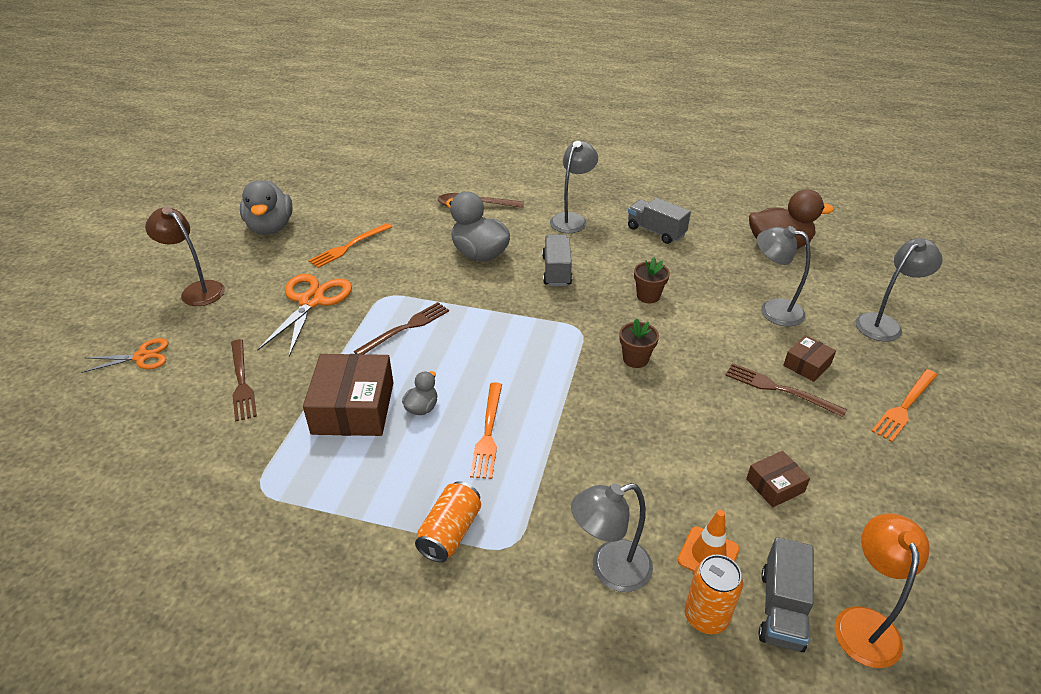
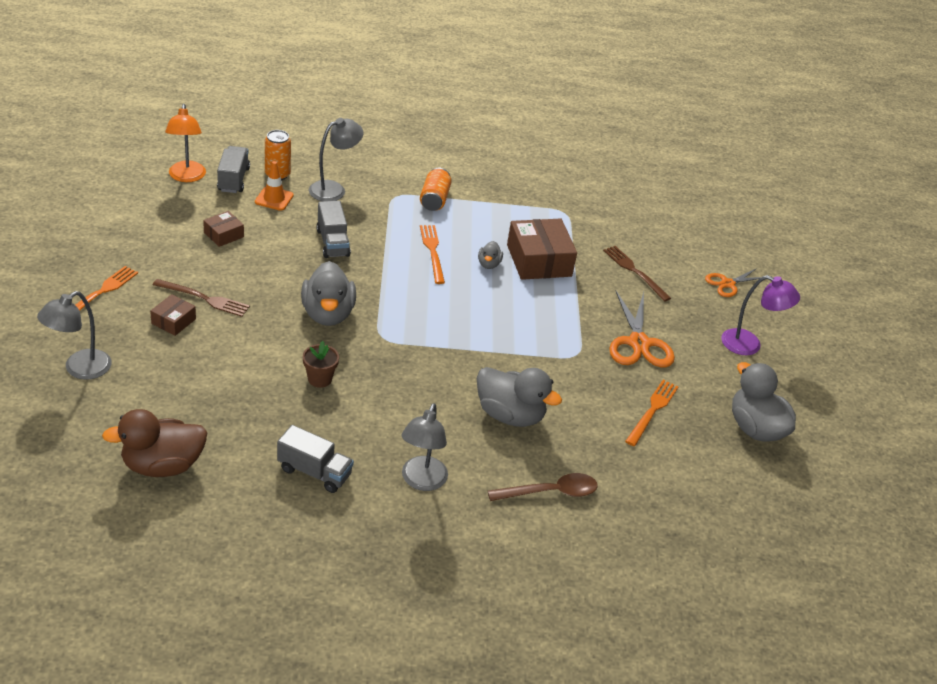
camera: 160 degrees right, 0 degrees up
brown lamp [145,207,225,306] -> purple lamp [721,275,800,355]
brown fork [354,302,449,354] -> none
grey truck [542,234,572,286] -> grey truck moved to [316,201,351,258]
brown flower pot [619,318,659,368] -> grey duck [301,261,356,326]
grey lamp [757,226,811,327] -> none

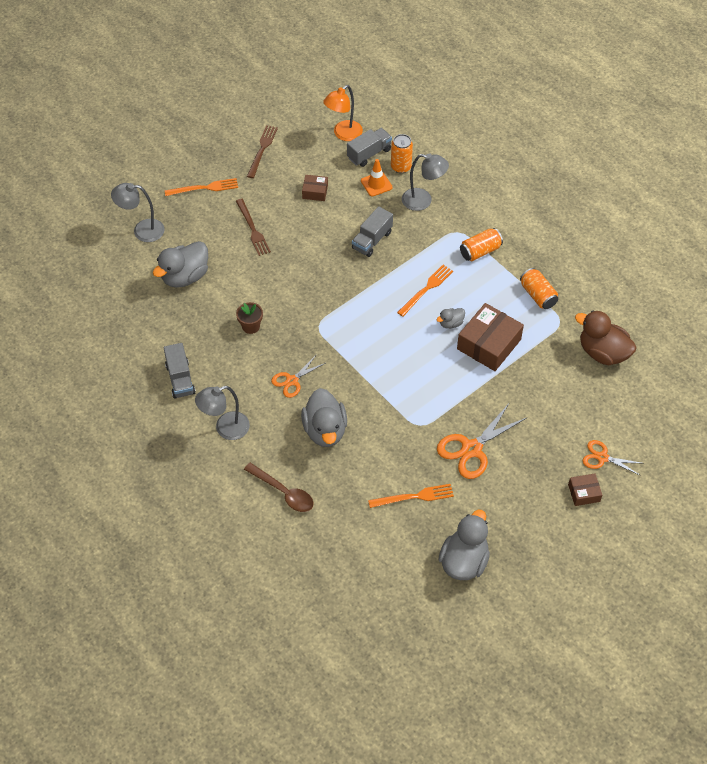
camera: 55 degrees right, 15 degrees up
brown duck [102,409,208,477] -> brown duck moved to [575,310,637,365]
brown box [150,294,196,336] -> brown box moved to [568,474,602,506]
grey duck [301,261,356,326] -> grey duck moved to [153,241,208,287]
brown fork [603,246,671,302] -> brown fork moved to [247,125,278,178]
purple lamp [721,275,800,355] -> none
none -> orange scissors [271,354,325,398]
none -> orange can [520,268,558,309]

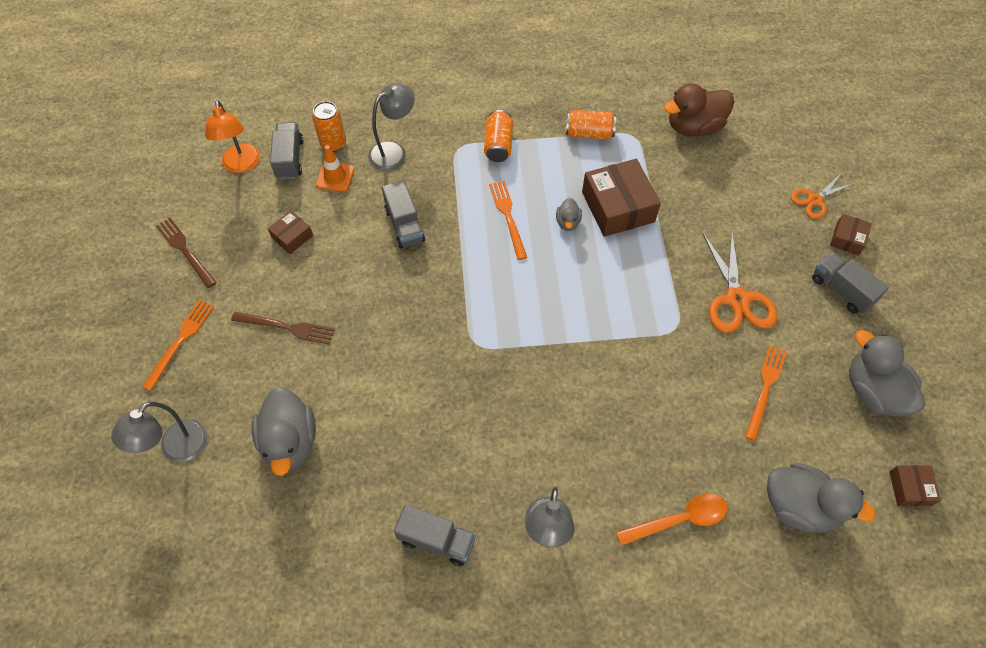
camera: 55 degrees left, 5 degrees up
brown flower pot [236,302,263,334] -> none
brown spoon [244,463,314,512] -> orange spoon [616,494,728,546]
orange scissors [271,354,325,398] -> none
grey duck [301,388,347,447] -> grey duck moved to [767,463,876,532]
none -> grey truck [812,252,889,314]
none -> brown box [889,465,941,506]

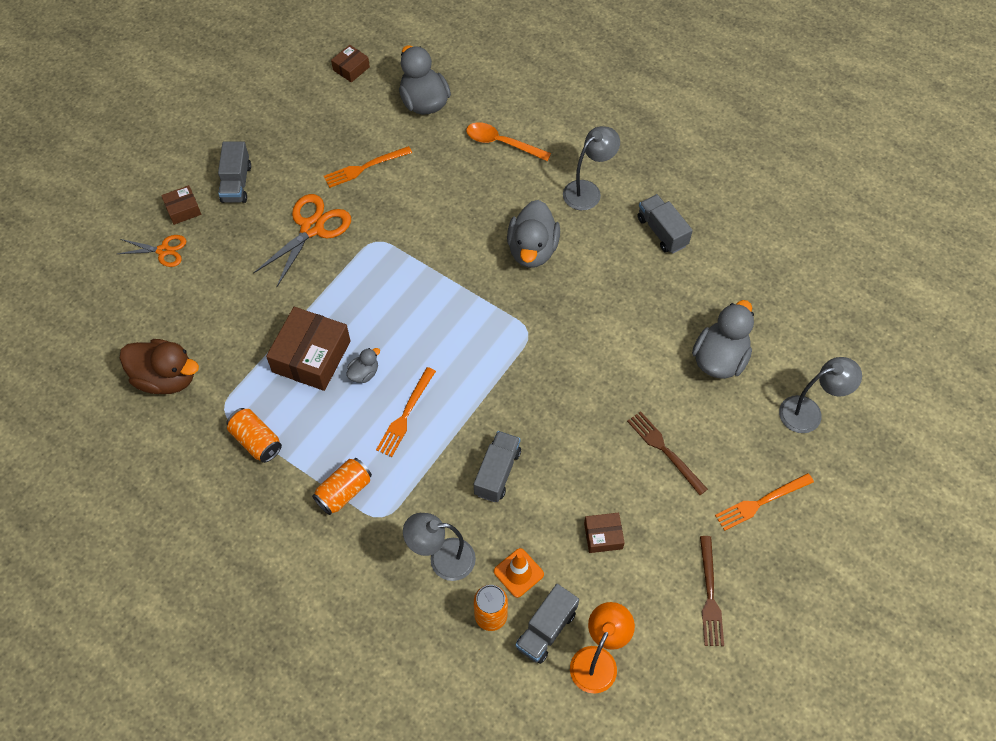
camera: 140 degrees left, 0 degrees up
grey duck [849,330,925,416] -> grey duck moved to [507,200,560,268]

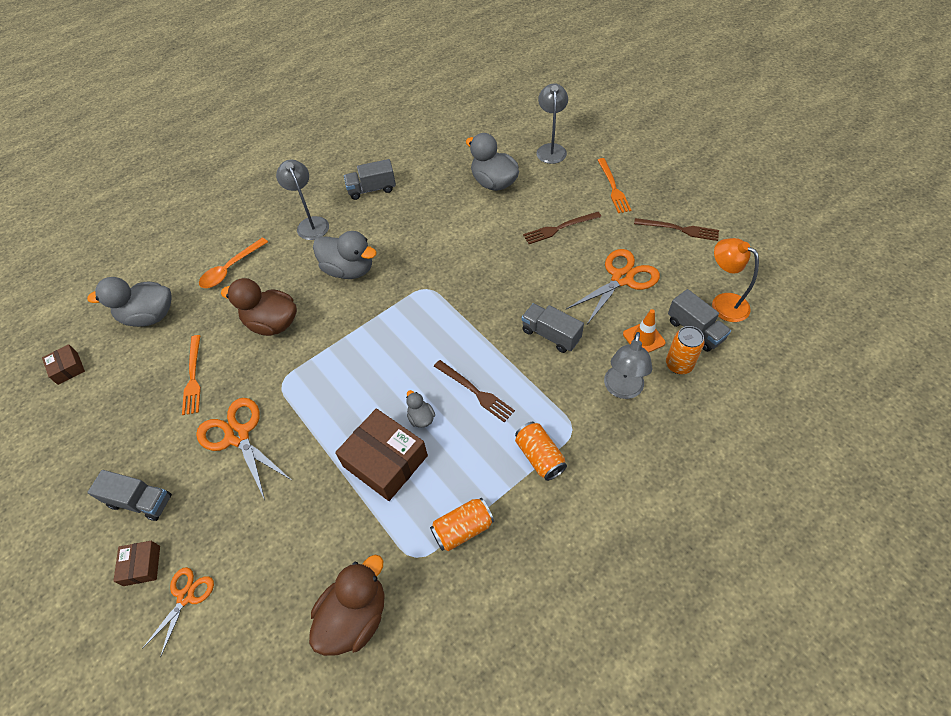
camera: 70 degrees left, 5 degrees down
orange fork [376,367,436,457] -> brown fork [434,360,515,422]
brown box [584,513,625,553] -> orange scissors [566,249,660,326]
none -> brown duck [221,278,297,336]

